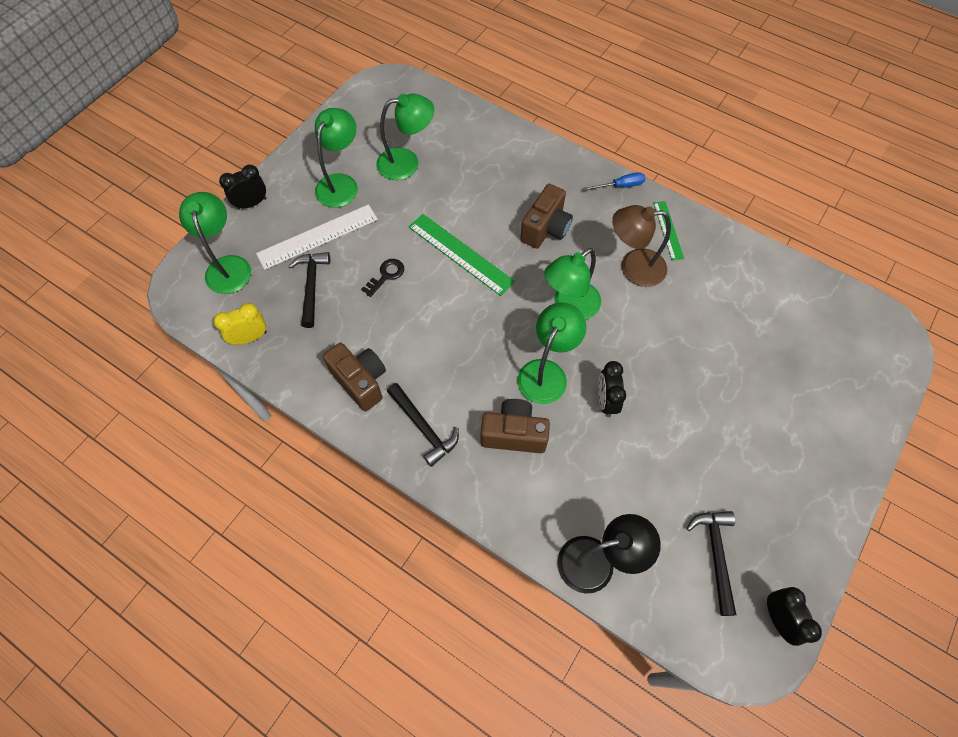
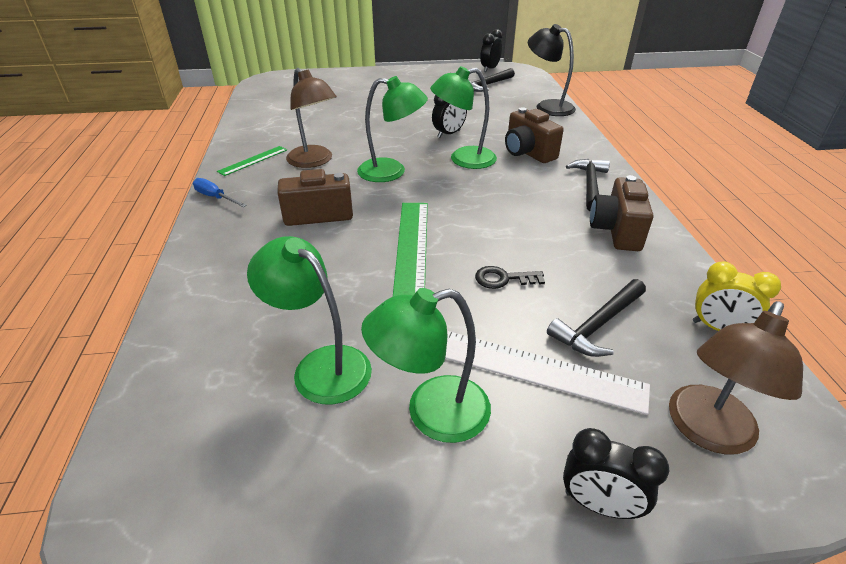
camera: 130 degrees left, 25 degrees down
green lamp [179,192,251,294] -> brown lamp [669,301,803,455]

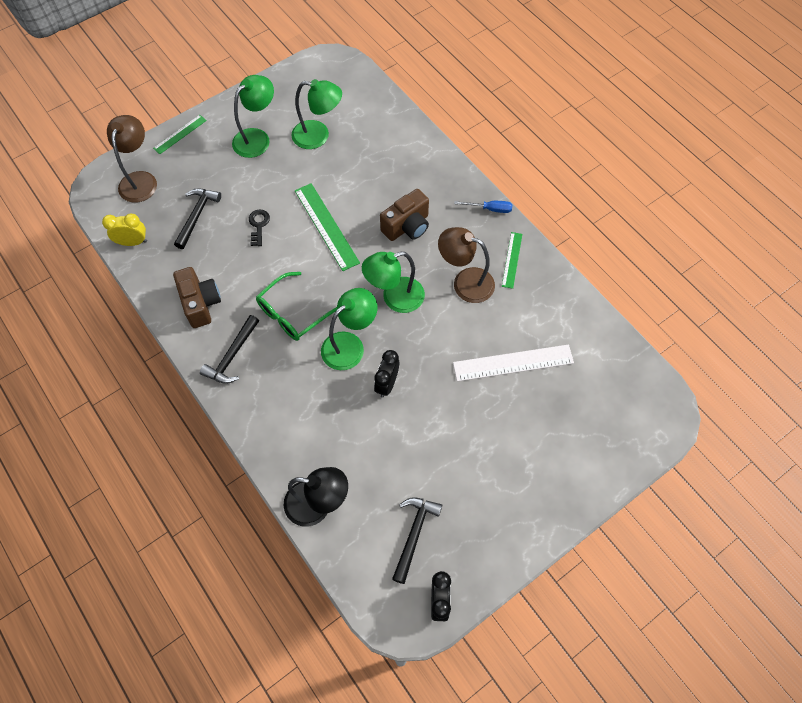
camera: 150 degrees right, 25 degrees up
white ruler [445,331,650,415] -> white ruler moved to [453,344,574,382]
black key [475,266,545,289] -> black key turned 60 degrees counterclockwise [249,210,270,246]
brown camera [505,107,564,163] -> none
black clock [563,428,669,519] -> green ruler [153,115,207,154]
black hammer [566,159,610,211] -> black hammer turned 45 degrees clockwise [200,315,259,384]
none -> green glasses [256,272,337,341]

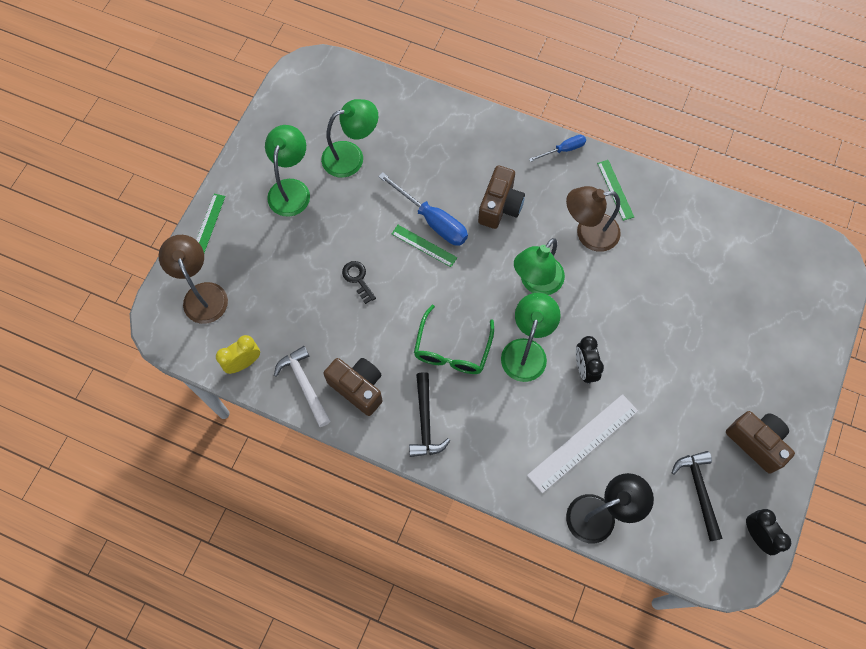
camera: 30 degrees left, 5 degrees up
black hammer [174,188,221,249] -> none
green ruler [295,183,360,271] -> green ruler [392,225,457,267], size x0.58
white ruler [453,344,574,382] -> white ruler moved to [527,394,638,493]
none -> white hammer [274,346,330,427]
none -> blue screwdriver [378,172,468,246]
none -> brown camera [726,411,795,474]

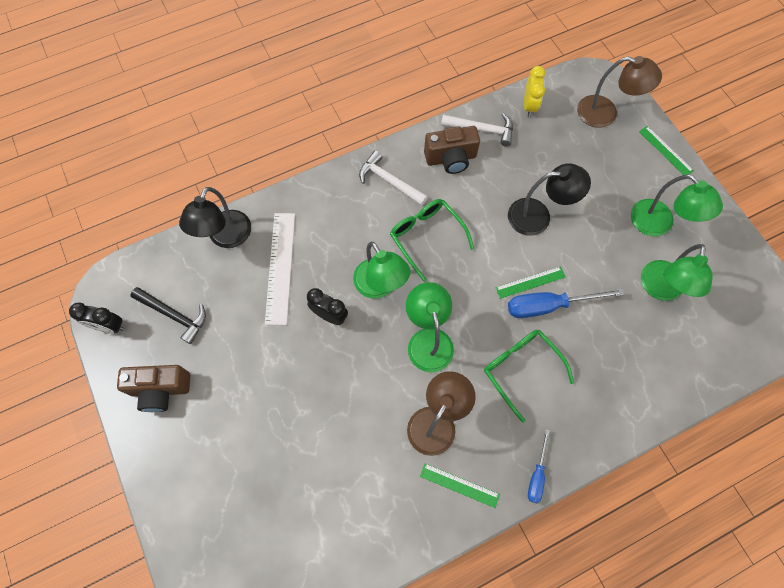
camera: 130 degrees right, 0 degrees up
black key [342,261,376,304] -> black lamp [508,163,591,236]
black hammer [409,372,450,457] -> white hammer [359,151,428,206]
brown camera [478,165,525,229] -> green glasses [484,330,574,423]

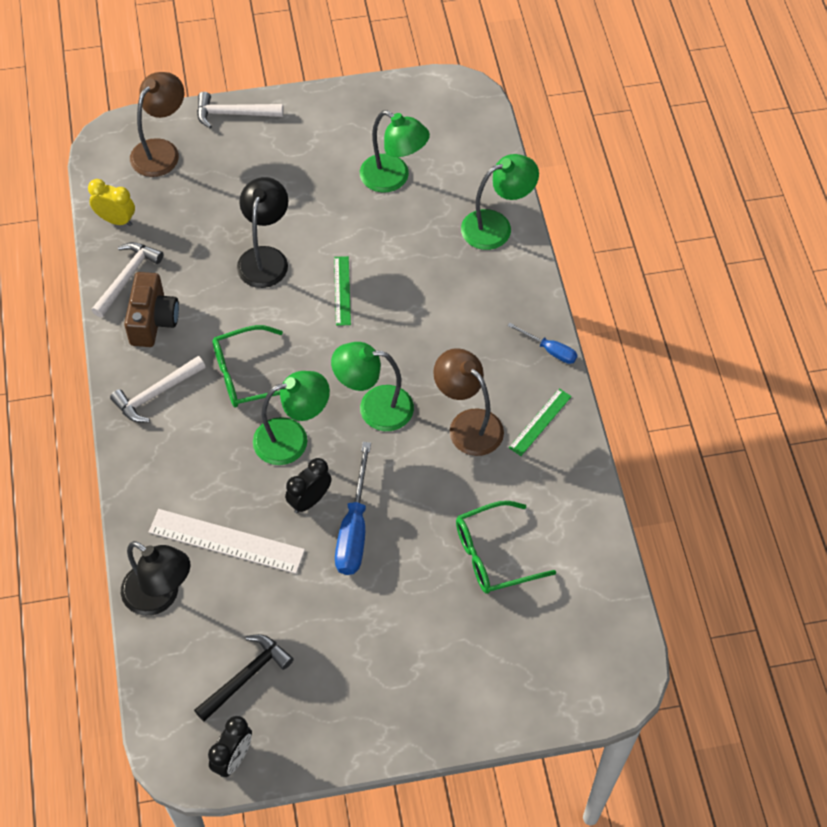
camera: 75 degrees left, 10 degrees down
brown camera [117,365,190,412] -> none
green glasses [484,330,574,423] -> green glasses moved to [456,501,556,594]
blue screwdriver [508,288,625,318] -> blue screwdriver moved to [335,442,371,575]
green lamp [631,174,723,237] -> green lamp moved to [461,154,539,250]
green ruler [639,126,694,175] -> white hammer [197,92,283,128]

